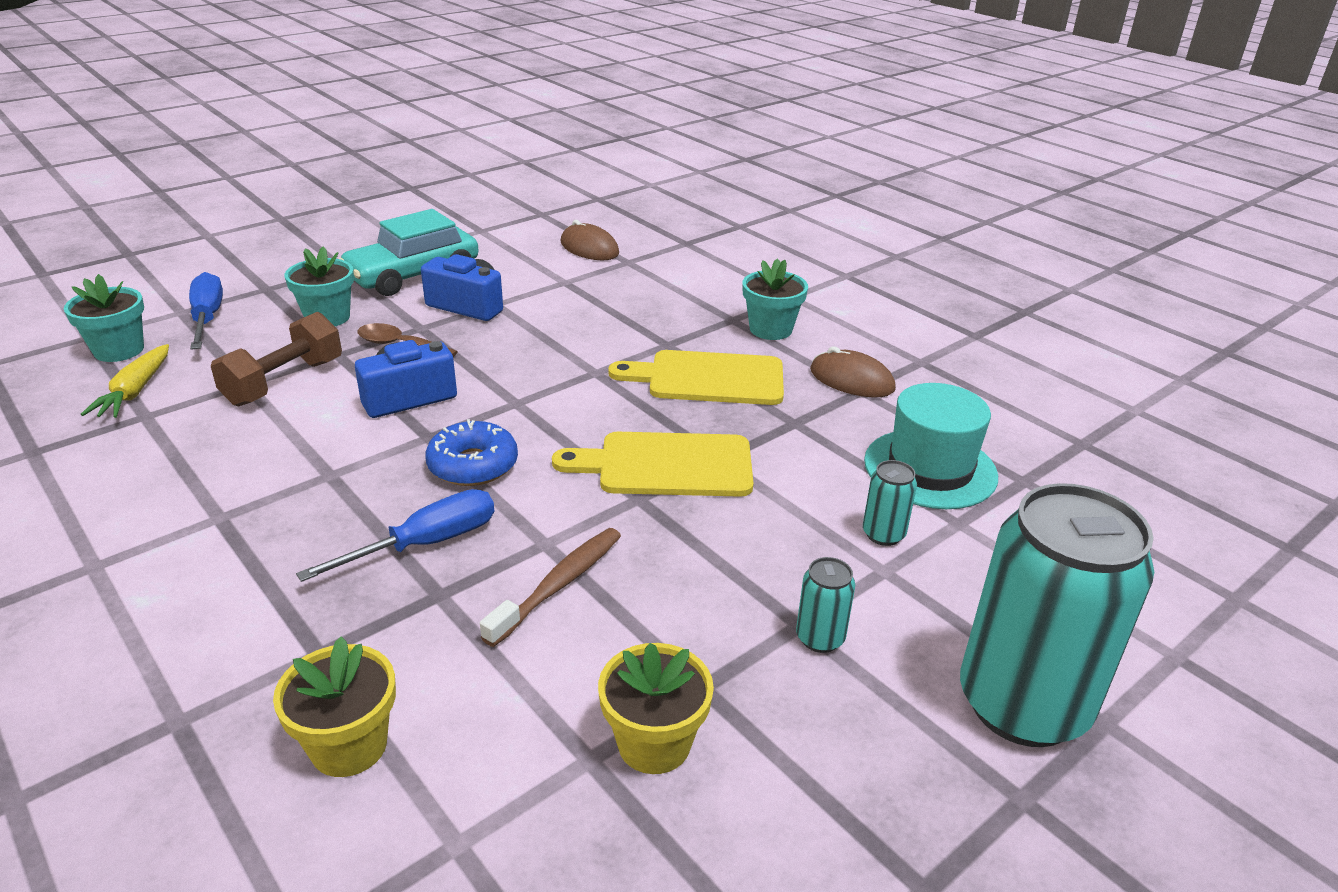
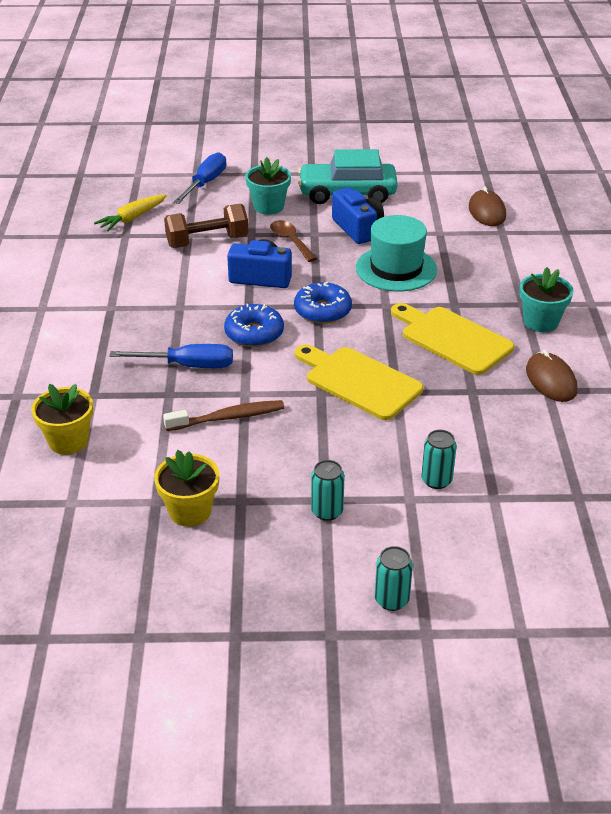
camera: 40 degrees right, 5 degrees up
turquoise flower pot [64,274,144,362] -> none
turquoise hat [864,383,998,509] -> turquoise hat moved to [356,215,437,292]
turquoise can [960,483,1154,747] -> turquoise can [375,546,413,611], size x0.40
none -> blue donut [294,282,352,324]

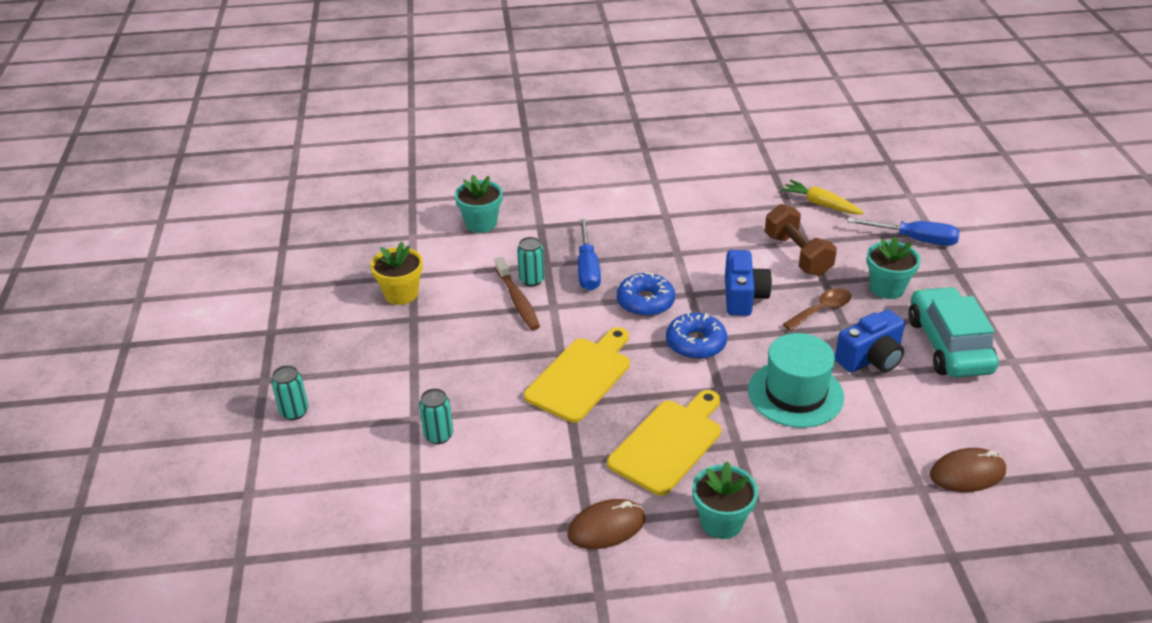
camera: 85 degrees right, 0 degrees up
yellow flower pot [31,384,93,455] -> turquoise flower pot [455,175,503,233]
turquoise can [311,460,344,521] -> turquoise can moved to [517,237,545,287]

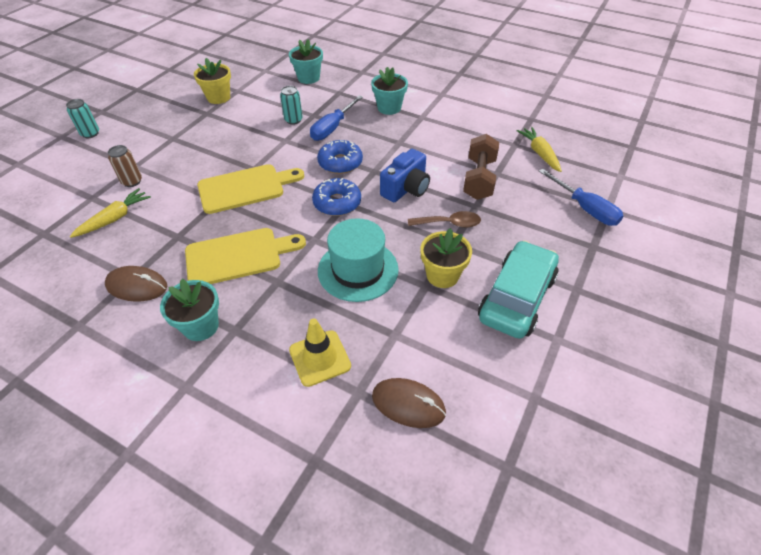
camera: 35 degrees right, 10 degrees up
turquoise can [419,388,453,444] -> brown can [108,145,142,187]
brown toothbrush [495,257,540,330] -> none
blue camera [835,309,905,373] -> yellow flower pot [421,228,472,288]
turquoise flower pot [867,236,921,299] -> turquoise flower pot moved to [371,67,408,115]
none -> yellow carrot [70,188,151,238]
none -> yellow traffic cone [289,318,351,387]

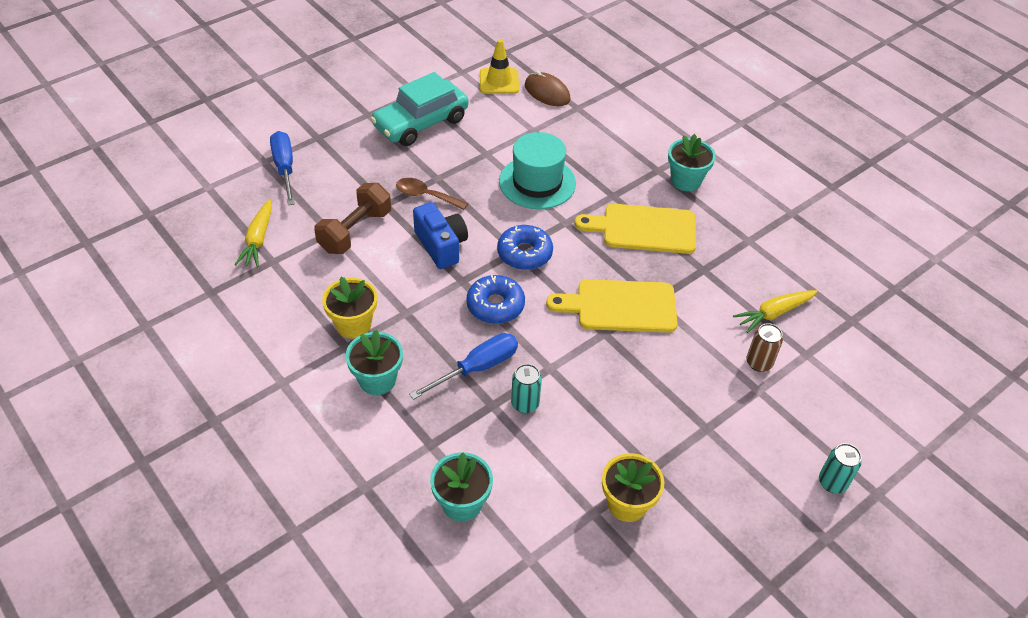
camera: 160 degrees left, 0 degrees up
brown mouse [105,266,167,302] -> none
yellow traffic cone [289,318,351,387] -> yellow traffic cone moved to [480,39,519,94]
blue camera [380,149,430,202] -> blue camera turned 90 degrees clockwise [413,202,468,269]
yellow flower pot [421,228,472,288] -> yellow flower pot moved to [322,276,377,339]

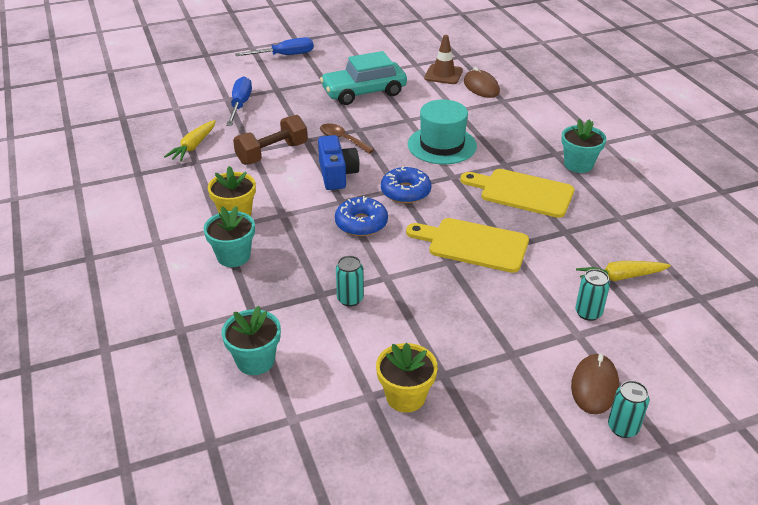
camera: 20 degrees right, 10 degrees down
blue screwdriver [409,333,518,400] -> blue screwdriver moved to [235,37,314,56]
yellow traffic cone [480,39,519,94] -> brown traffic cone [425,35,463,84]
brown can [747,323,783,372] -> turquoise can [575,269,610,321]
none -> brown mouse [571,354,619,414]

